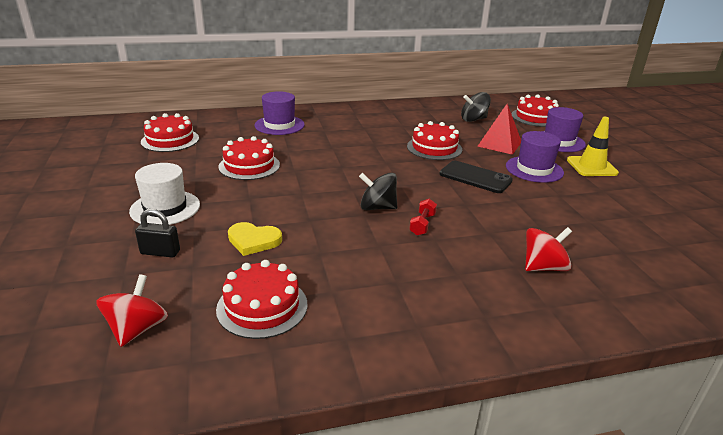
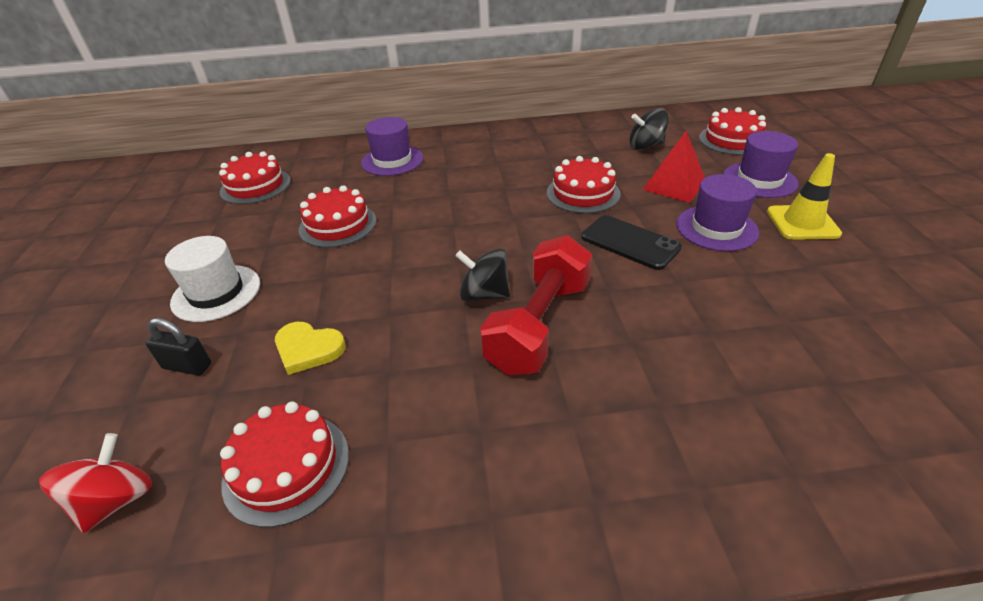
camera: 10 degrees right, 10 degrees up
red dumbbell [409,199,437,236] -> red dumbbell [480,235,592,375], size x2.41
red spinning top [525,227,572,271] -> none

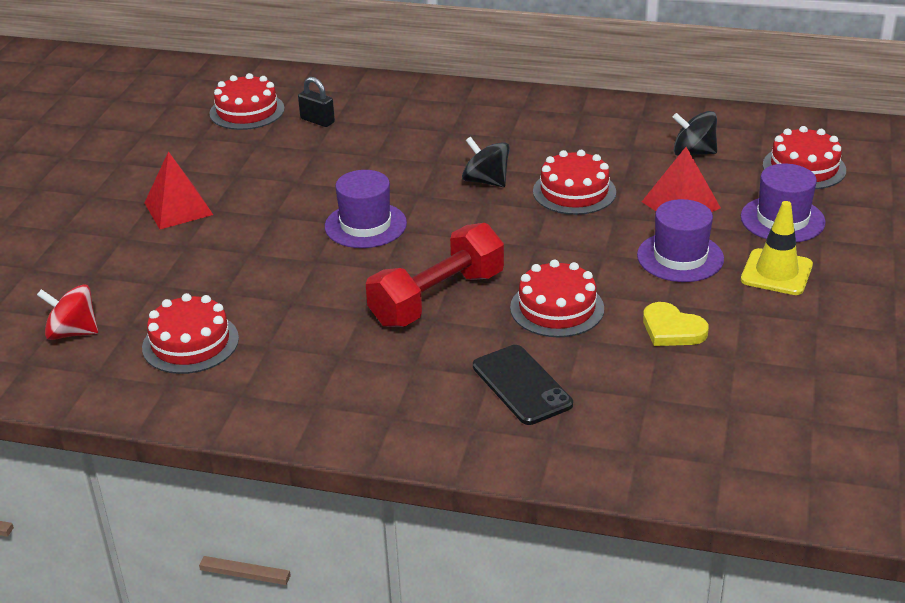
camera: 20 degrees right, 5 degrees down
red spinning top [39,433,152,533] -> red spinning top turned 120 degrees counterclockwise [37,284,98,340]
black padlock [145,318,212,376] -> black padlock moved to [298,77,335,127]
white hat [165,236,260,322] -> red pyramid [145,151,213,229]
yellow heart [275,322,346,375] -> yellow heart moved to [643,302,709,346]
red cake [299,185,376,248] -> red cake moved to [510,260,604,337]
purple hat [361,117,423,176] -> purple hat moved to [325,170,407,248]
black spinning top [455,248,510,302] -> black spinning top moved to [462,137,510,187]
black phone [581,215,682,270] -> black phone moved to [473,345,573,425]

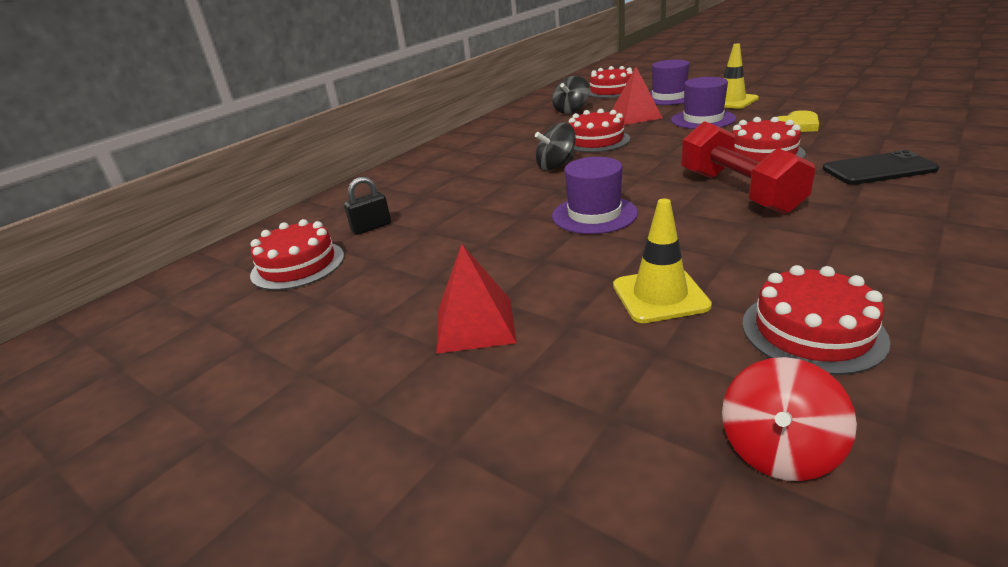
camera: 65 degrees left, 5 degrees down
none -> yellow traffic cone [613,199,712,323]

